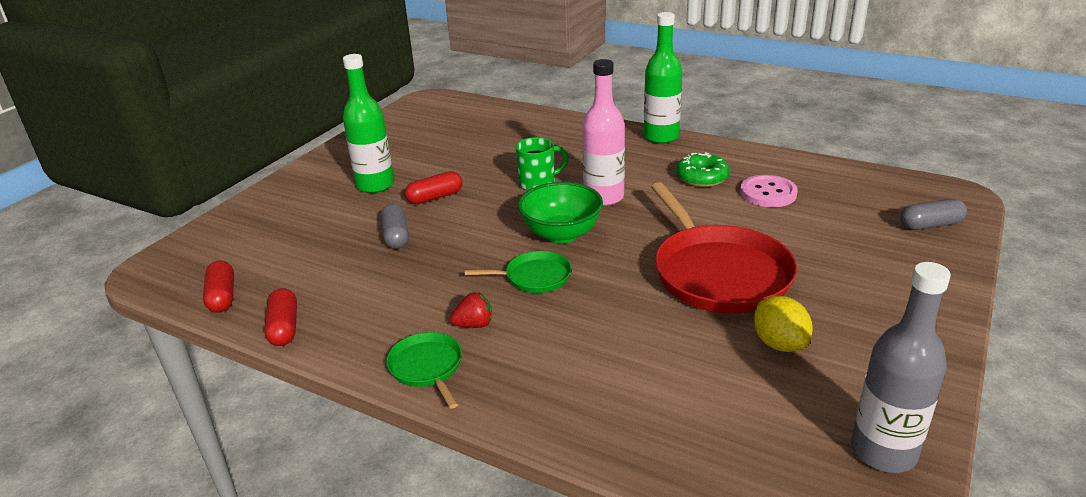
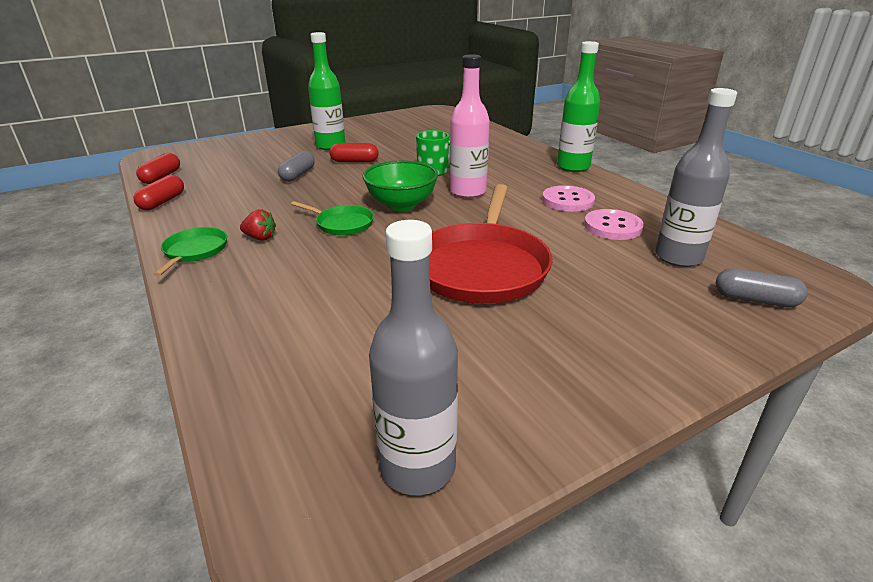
camera: 30 degrees right, 0 degrees up
green donut [676,152,730,187] -> pink button [542,185,595,212]
yellow lemon [754,296,813,352] -> none
none -> grey bottle [655,88,737,267]

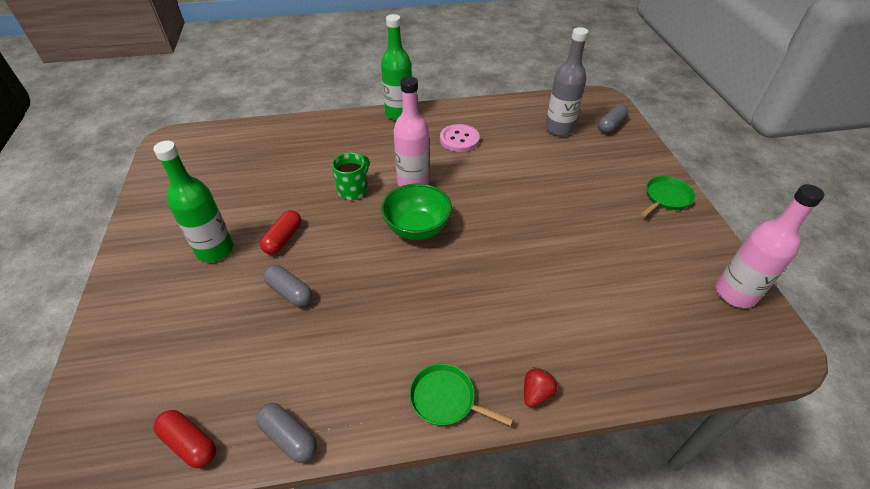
camera: 70 degrees left, 15 degrees up
red capsule [134,175,184,210] -> grey capsule [256,403,317,463]
red strawberry [240,209,276,240] -> red strawberry moved to [524,367,558,407]
green pan [291,201,374,235] -> green pan moved to [641,176,695,216]
grey bottle [369,220,458,495] -> pink bottle [716,184,824,308]
red pan [429,184,553,304] -> none
pink button [584,209,644,240] -> none

